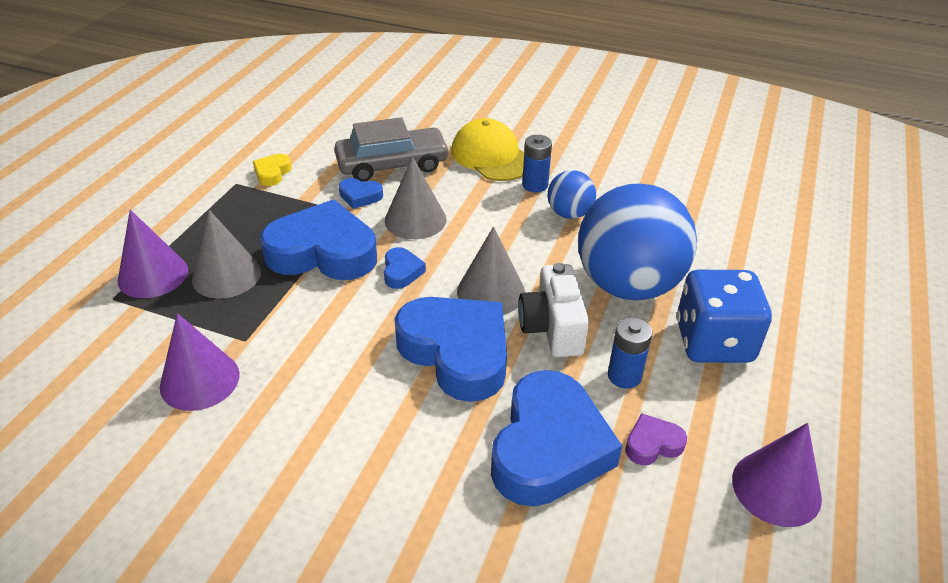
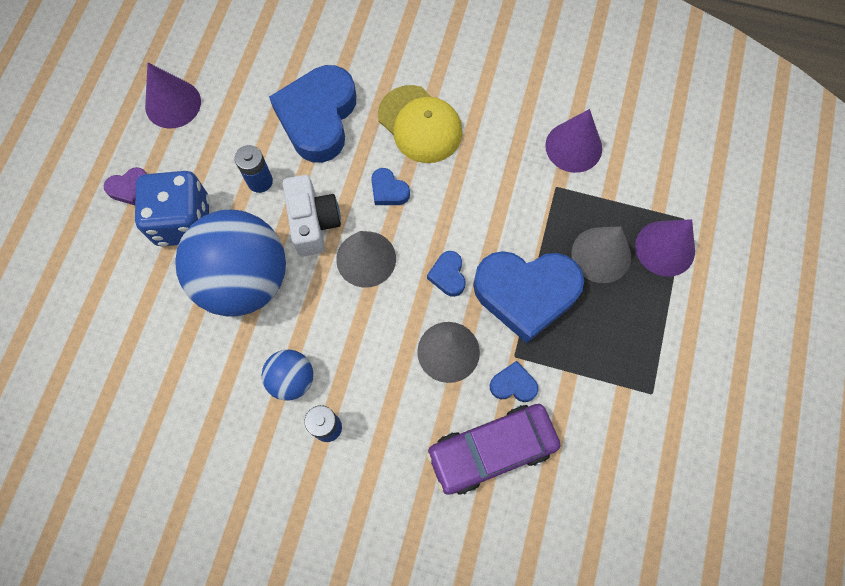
camera: 175 degrees right, 30 degrees up
yellow heart [253,154,292,186] -> none
grey car [334,117,450,181] -> purple car [426,404,560,495]
blue heart [394,297,507,402] -> blue heart [371,168,410,205], size x0.43
yellow cap [451,118,524,181] -> yellow cap moved to [378,85,463,163]
purple heart [625,413,687,465] -> purple heart moved to [104,167,147,205]

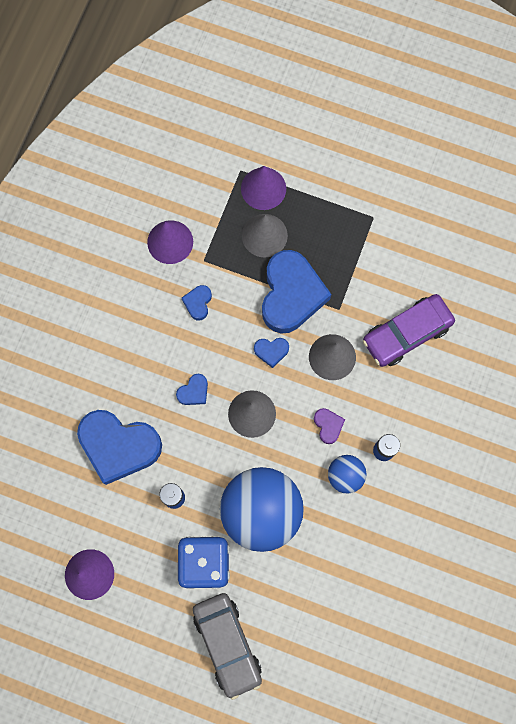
camera: 85 degrees left, 5 degrees up
purple heart [104,167,147,205] -> purple heart moved to [314,408,345,444]
white camera [283,175,341,257] -> none
yellow cap [378,85,463,163] -> none
purple car [426,404,560,495] -> purple car turned 75 degrees clockwise [363,294,455,367]
blue heart [490,361,538,402] -> blue heart moved to [182,285,212,320]
none -> grey car [193,593,262,700]

